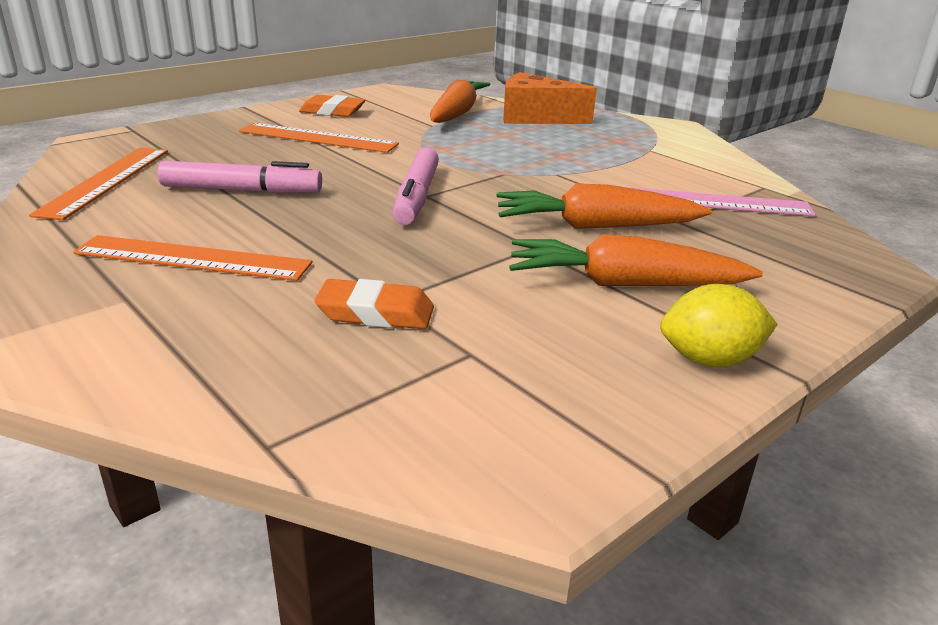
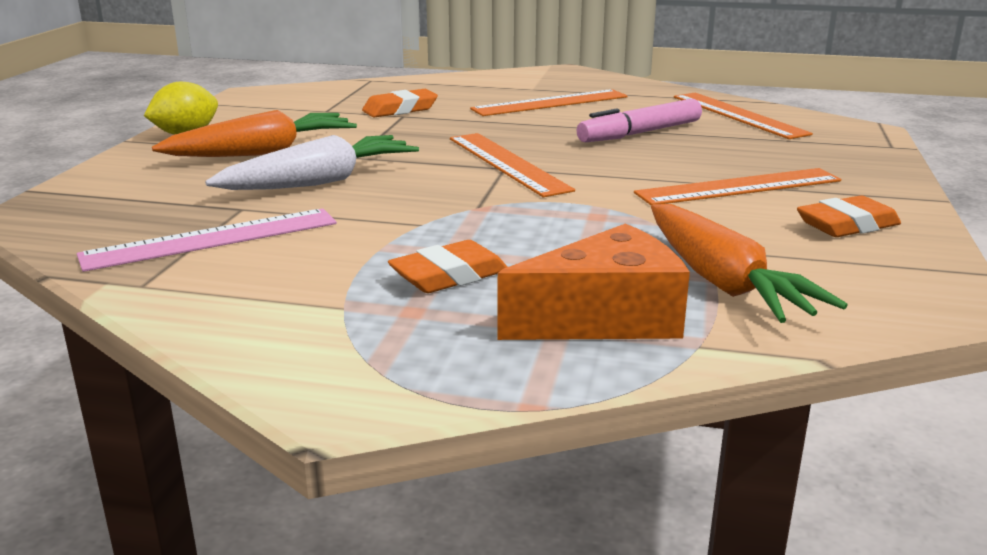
camera: 145 degrees right, 5 degrees down
pink marker [392,148,439,225] -> orange ruler [450,133,575,197]
orange carrot [496,183,712,229] -> white carrot [205,135,419,190]
none -> orange eraser [388,240,507,293]

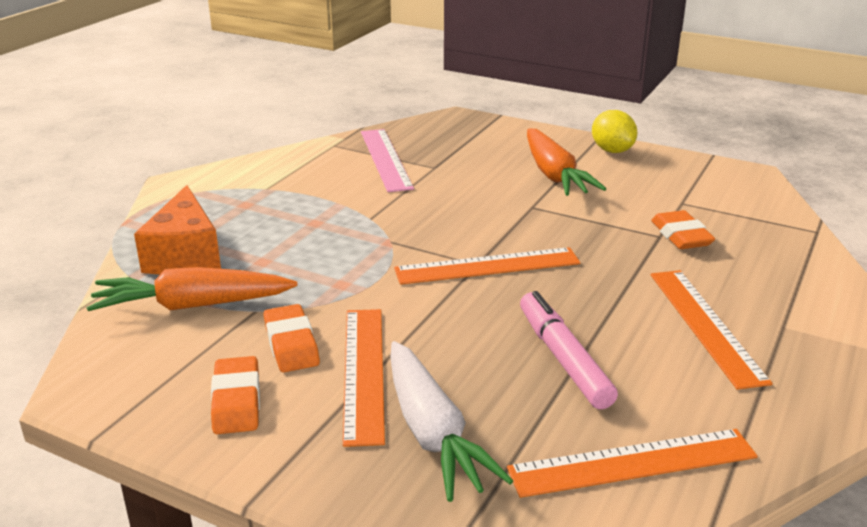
camera: 105 degrees right, 5 degrees up
white carrot [205,135,419,190] -> white carrot moved to [390,341,513,502]
orange eraser [388,240,507,293] -> orange eraser moved to [263,304,320,372]

